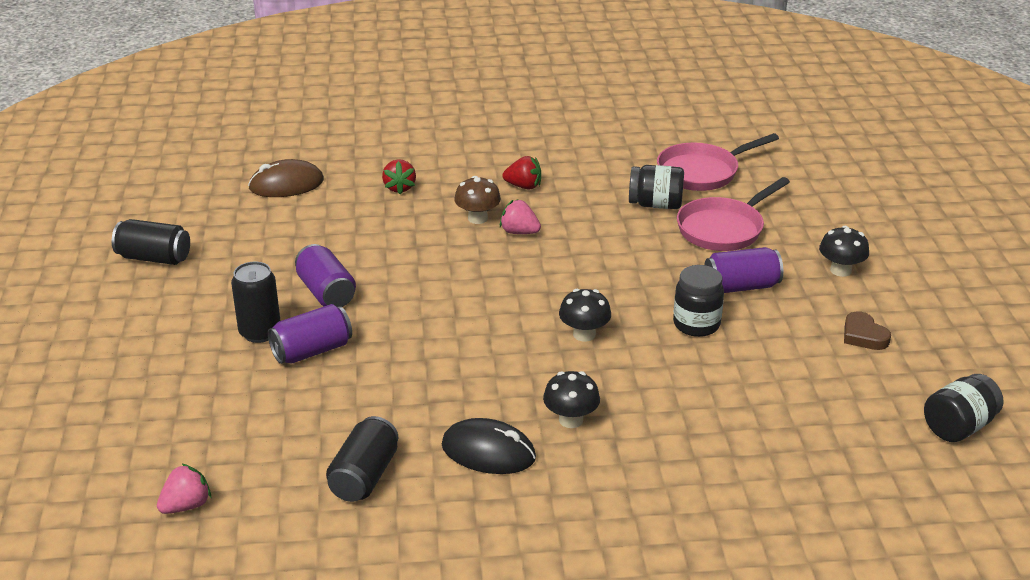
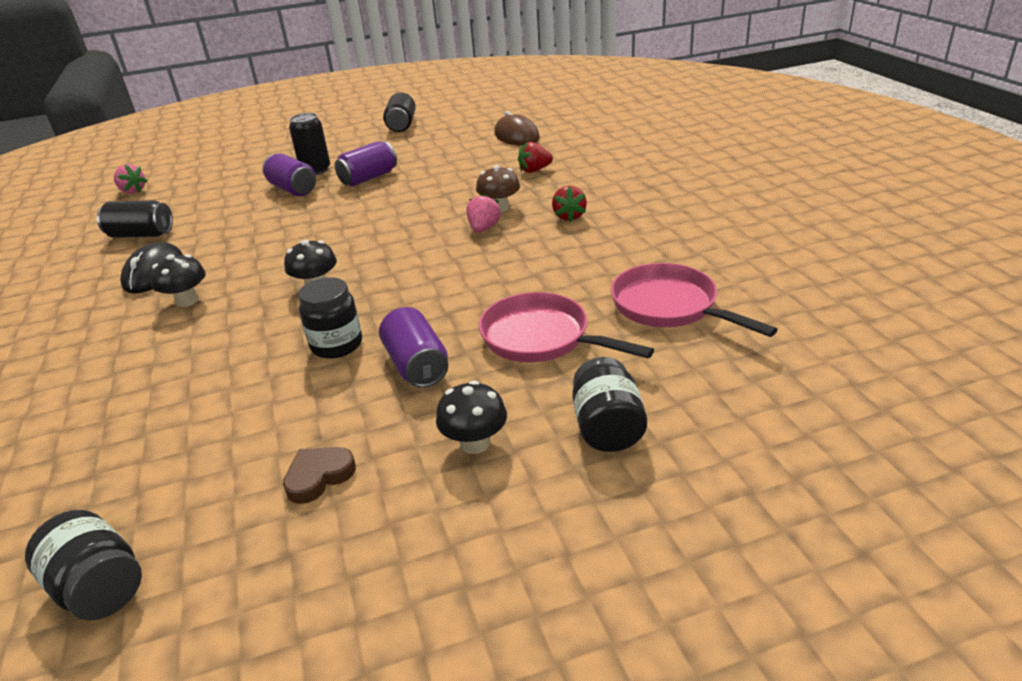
camera: 80 degrees right, 0 degrees up
black jar [629,165,684,209] -> black jar moved to [572,357,647,452]

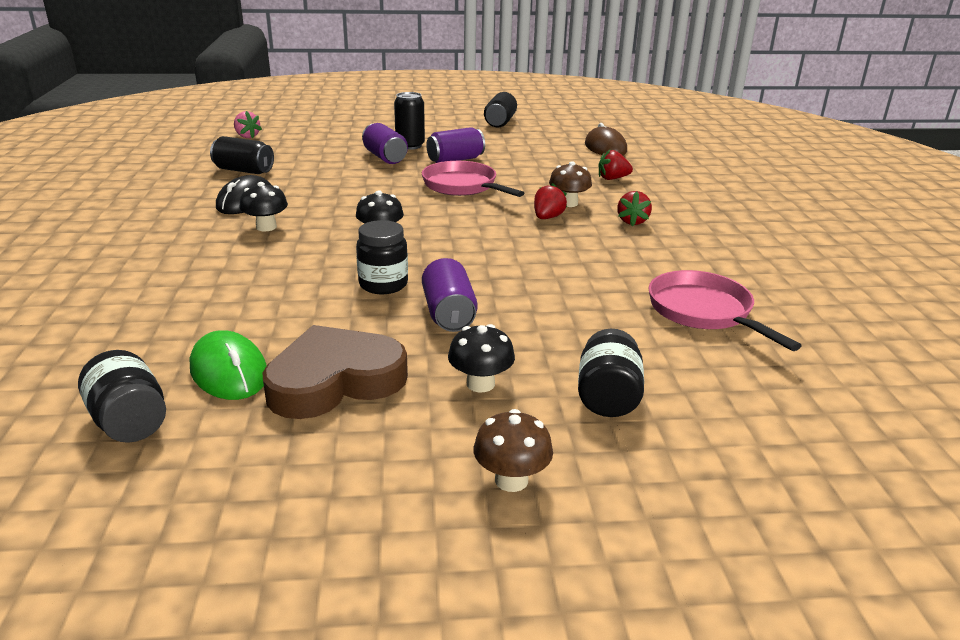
camera: 10 degrees right, 5 degrees down
brown heart [283,447,356,504] -> brown heart [262,325,408,419], size x2.12
pink strawberry [467,193,501,233] -> red strawberry [534,183,567,219]
pink pan [479,292,654,363] -> pink pan moved to [422,161,524,197]
none -> green mouse [190,330,267,400]
none -> brown mushroom [473,409,553,492]

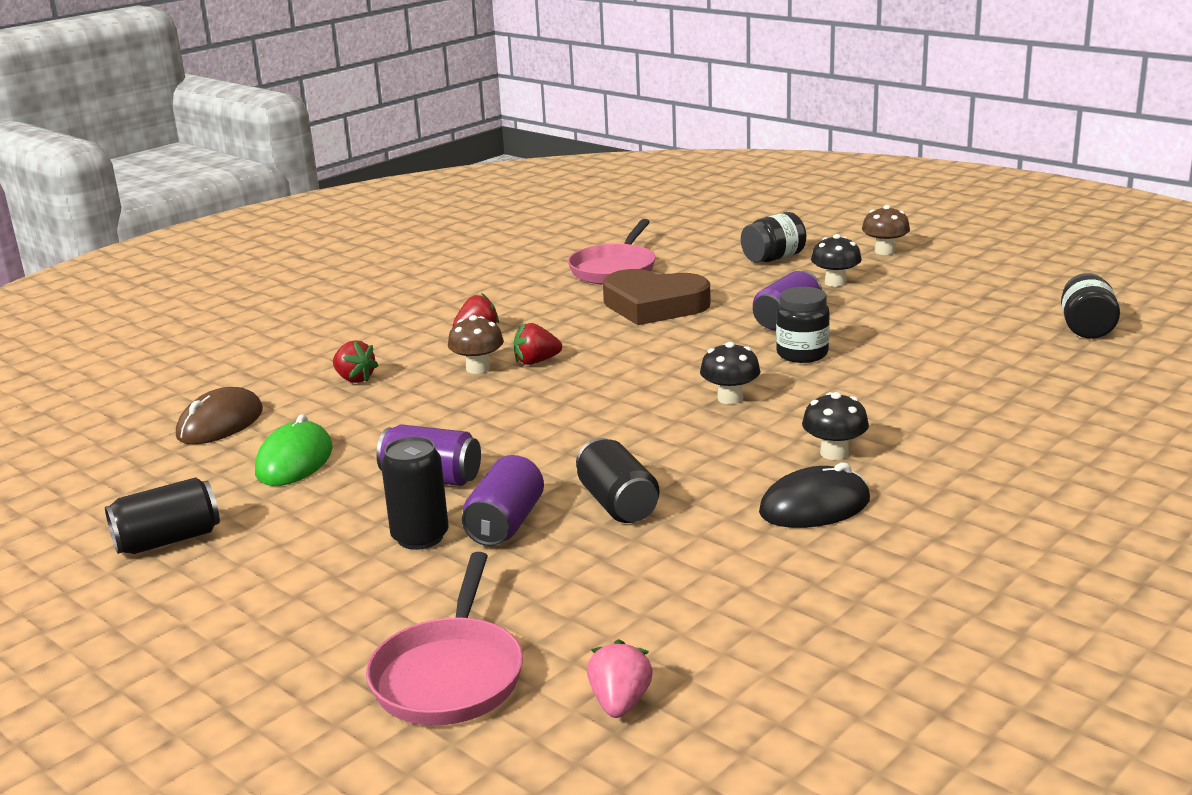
camera: 130 degrees left, 5 degrees down
green mouse [190,330,267,400] -> green mouse moved to [255,414,333,486]
black can [210,136,274,174] -> black can moved to [576,438,659,523]
brown heart [262,325,408,419] -> brown heart moved to [603,269,711,325]
pink pan [422,161,524,197] -> pink pan moved to [366,552,523,725]

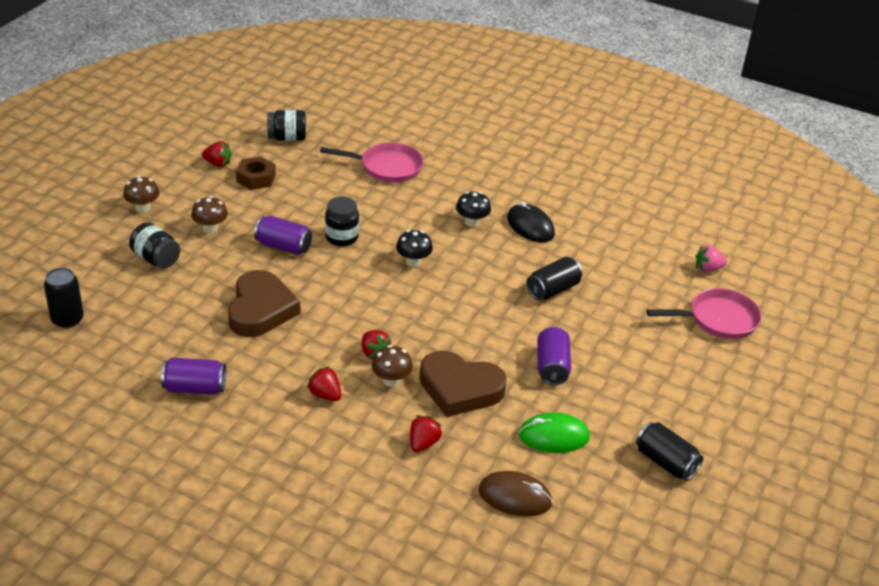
camera: 110 degrees left, 15 degrees up
black can [381,436,449,550] -> black can moved to [44,268,84,328]
purple can [462,455,544,546] -> purple can moved to [161,358,226,395]
pink pan [568,219,656,285] -> pink pan moved to [320,142,423,183]
black mushroom [811,234,862,287] -> brown mushroom [191,196,228,233]
none -> red strawberry [202,141,232,167]
none -> brown nut [236,156,276,190]
none -> brown heart [420,351,507,417]

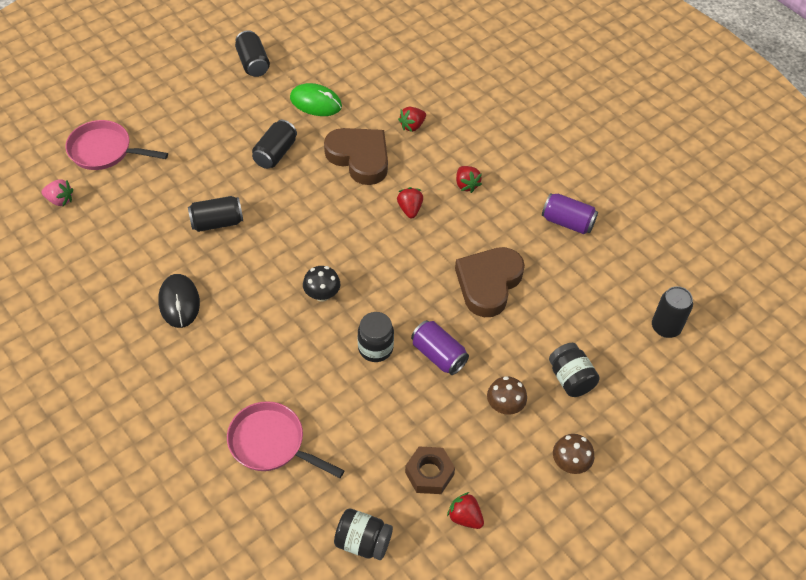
camera: 155 degrees left, 15 degrees up
brown mushroom [372,345,413,387] -> none
black mushroom [456,191,491,227] -> none
brown mouse [478,471,553,516] -> none
purple can [537,326,571,385] -> black can [252,120,297,169]

